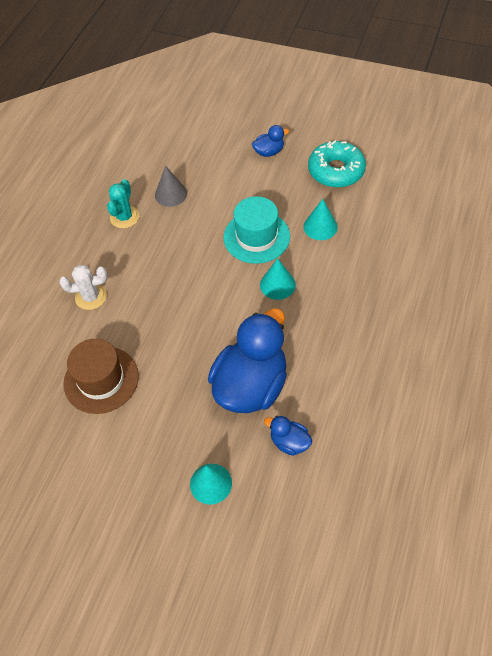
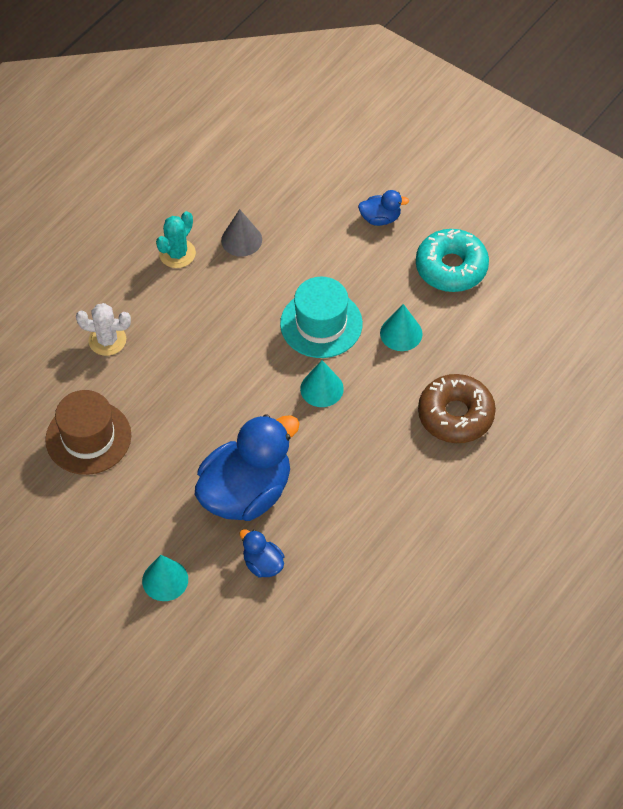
camera: 15 degrees right, 0 degrees up
none -> brown donut [418,374,496,443]

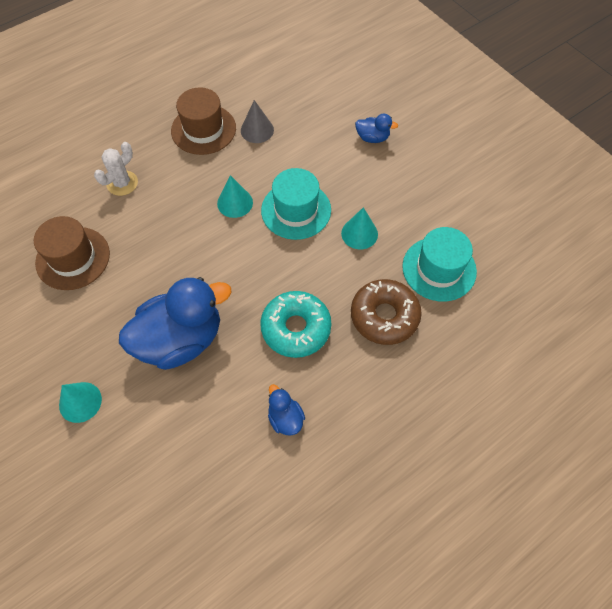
camera: 15 degrees right, 5 degrees up
white cactus [76,303,131,356] -> white cactus turned 75 degrees counterclockwise [94,142,138,196]
turquoise cactus [156,211,196,268] -> brown hat [171,87,236,155]
blue duck [240,529,284,578] -> blue duck moved to [268,384,305,435]
turquoise cone [300,360,344,407] -> turquoise cone moved to [217,175,253,218]
turquoise donut [416,229,489,292] -> turquoise donut moved to [260,291,332,358]
none -> turquoise hat [402,227,477,301]

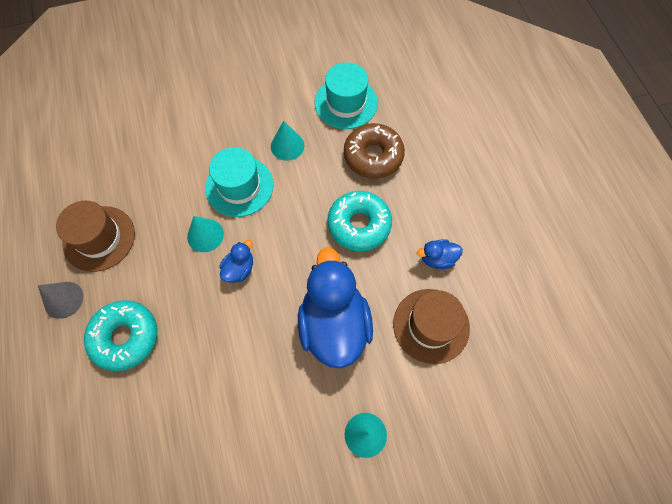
camera: 70 degrees left, 5 degrees up
brown hat [34,216,110,290] -> brown hat moved to [393,289,470,364]
white cactus [94,142,138,196] -> turquoise donut [84,300,157,371]
grey cone [241,100,274,143] -> grey cone moved to [38,282,83,319]
blue duck [355,114,398,143] -> blue duck moved to [219,239,253,283]

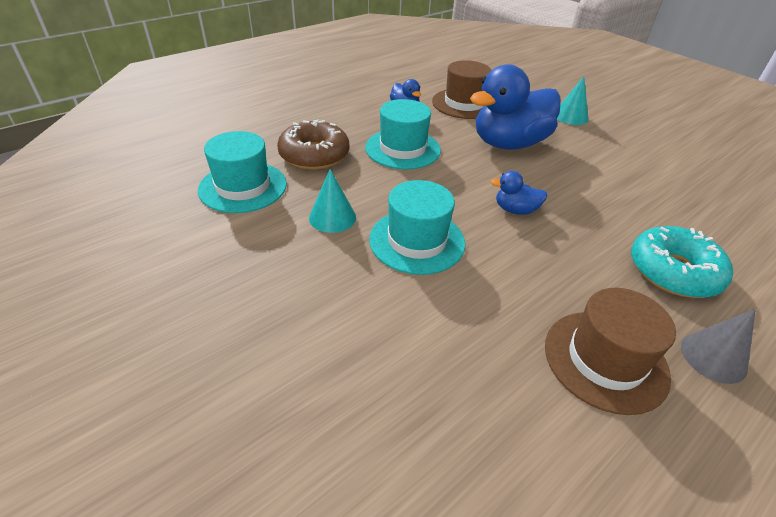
camera: 115 degrees left, 25 degrees down
turquoise cone [187,216,224,252] -> none
turquoise donut [327,191,392,251] -> turquoise hat [365,99,441,169]

